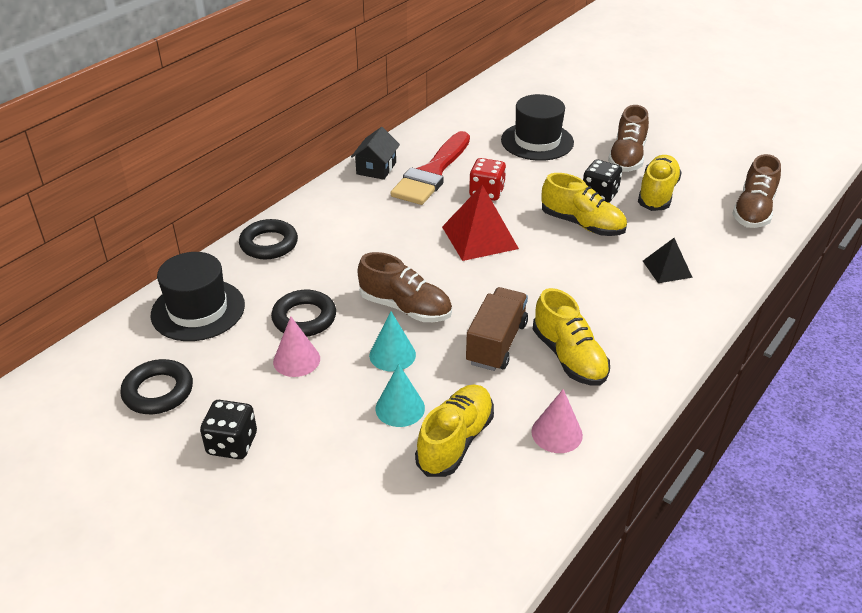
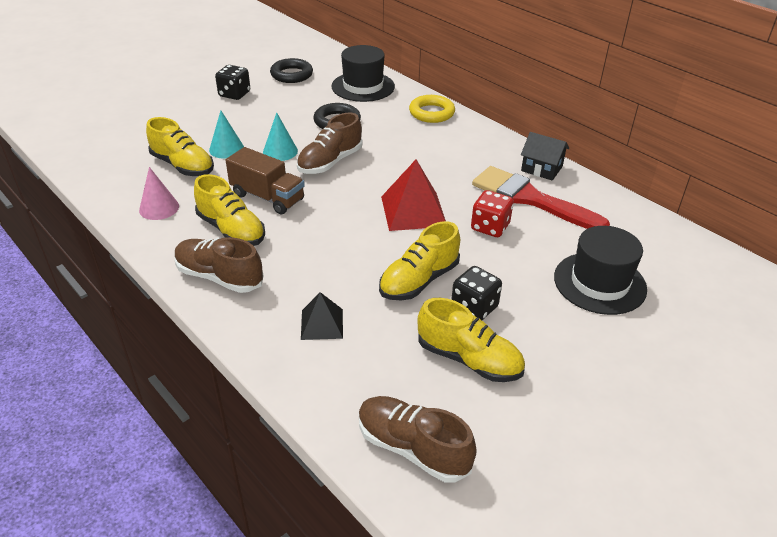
camera: 100 degrees right, 0 degrees up
black ring [239,219,298,259] -> yellow ring [409,95,455,123]
pink cone [273,316,320,377] -> none
yellow shoe [533,288,610,386] -> yellow shoe turned 120 degrees counterclockwise [194,174,265,246]
brown shoe [608,105,649,172] -> brown shoe moved to [175,237,263,293]

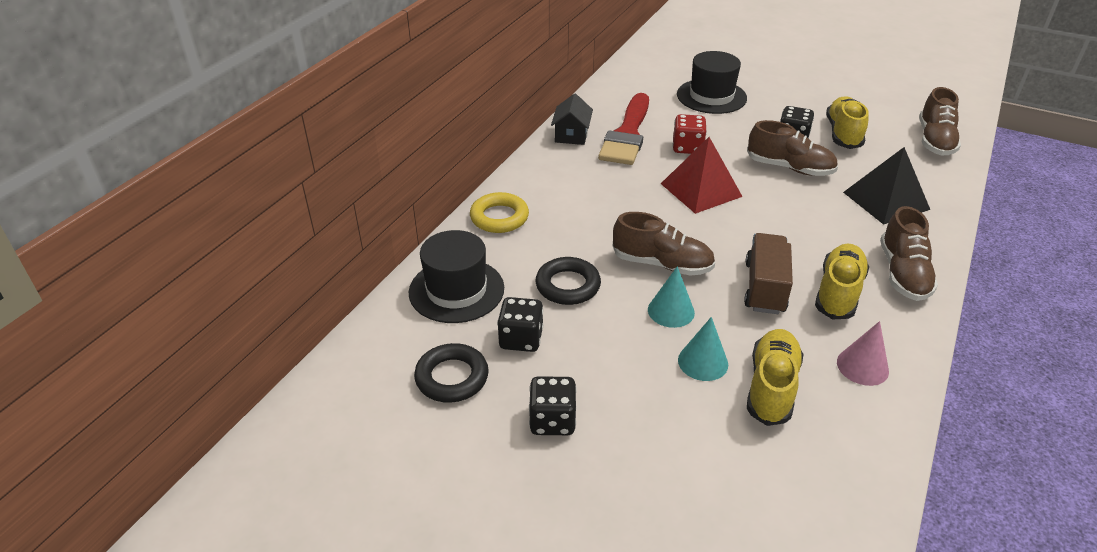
camera: 110 degrees left, 0 degrees up
black pyramid [301,292,343,340] -> black pyramid [843,147,930,225], size x1.68
yellow shoe [379,221,460,301] -> brown shoe [747,120,838,176]
none -> black dice [497,297,543,352]

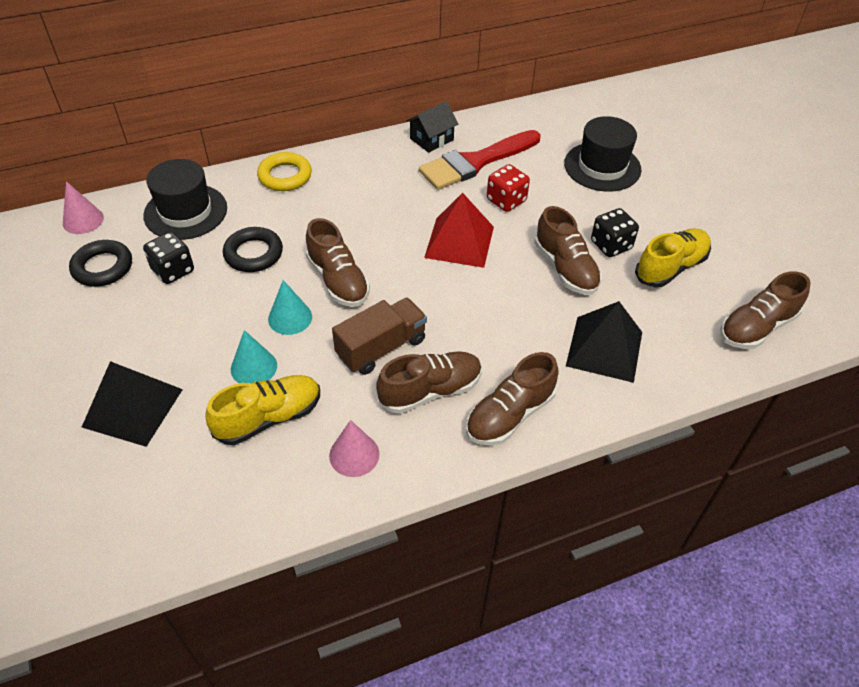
camera: 40 degrees right, 10 degrees up
black dice [529,376,577,435] -> none
yellow shoe [815,244,869,320] -> brown shoe [376,351,482,414]
none -> pink cone [63,181,104,234]
none -> black pyramid [82,361,183,447]

